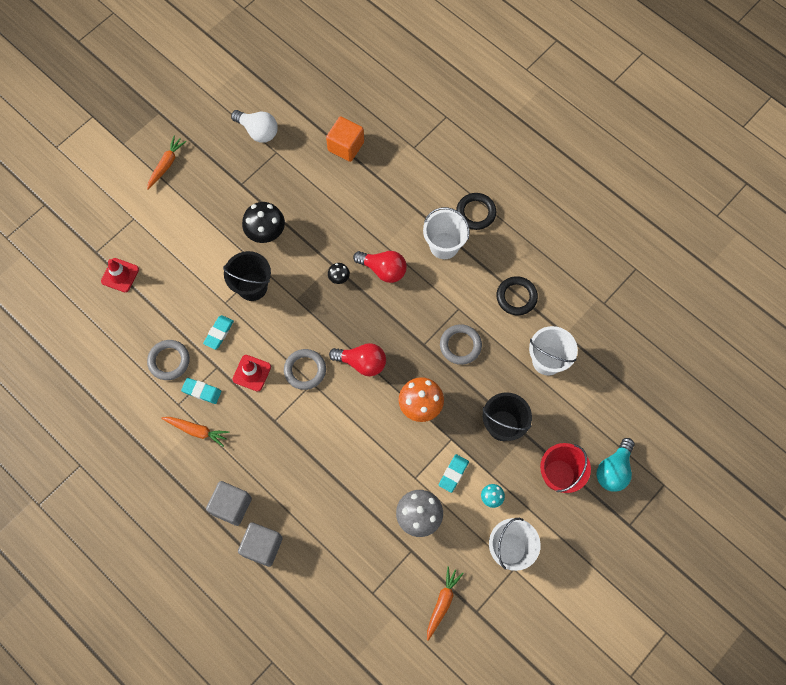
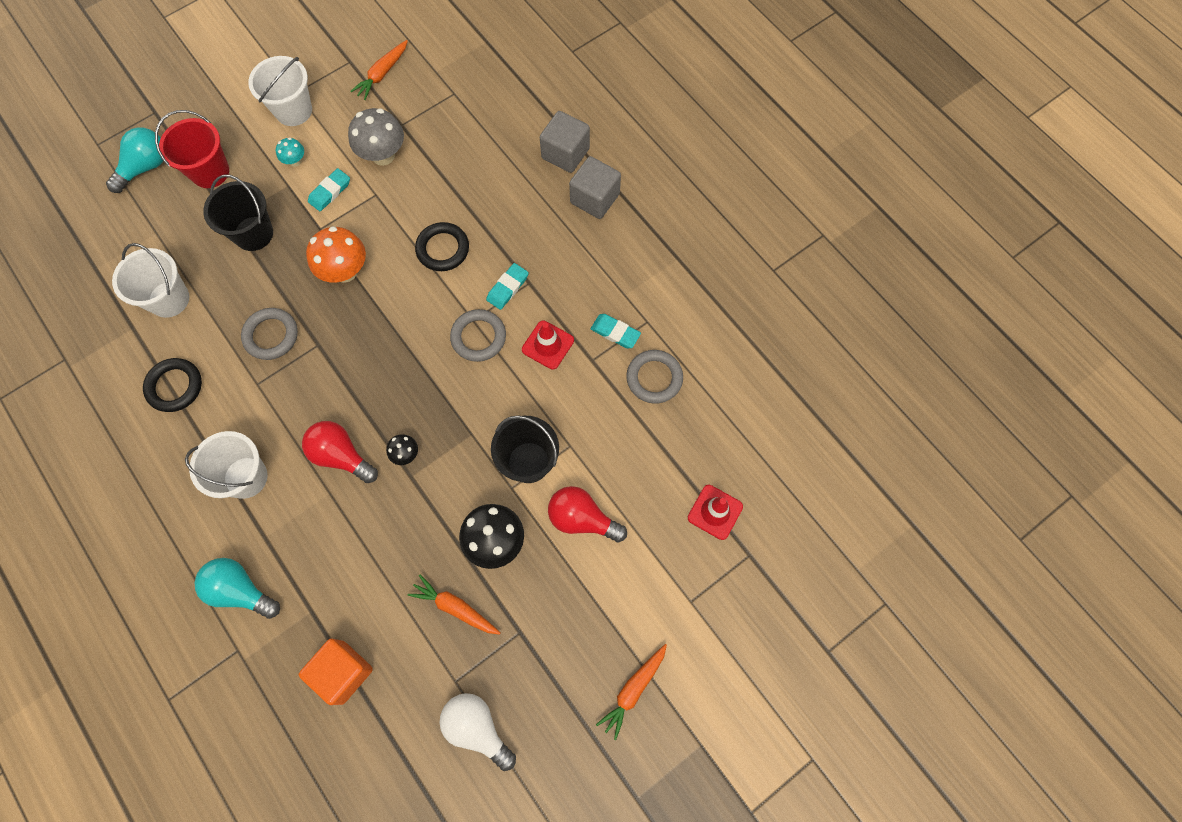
camera: 170 degrees left, 0 degrees up
orange carrot [161,417,229,447] -> orange carrot moved to [408,575,500,635]
turquoise eraser [203,315,234,350] -> turquoise eraser moved to [486,263,529,310]
red light bulb [329,343,386,376] -> red light bulb moved to [548,486,627,543]
black ring [456,193,496,230] -> black ring moved to [415,222,469,271]
none -> turquoise light bulb [195,558,280,619]

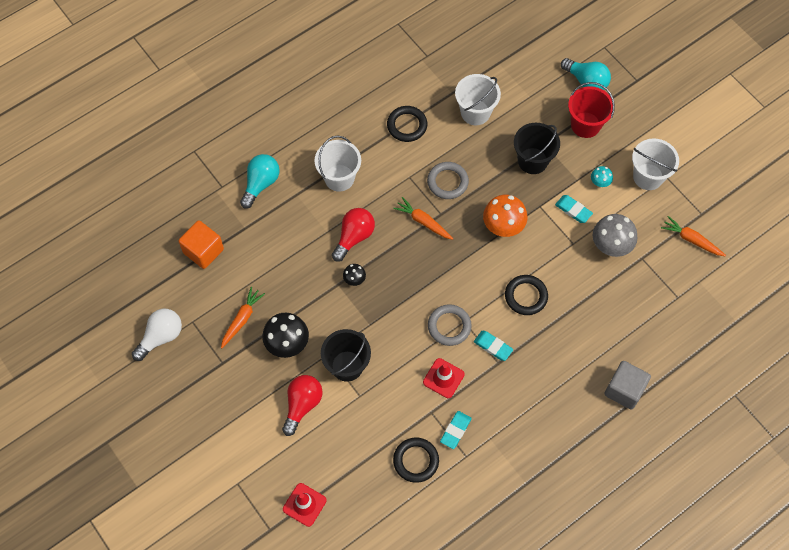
camera: 90 degrees right, 5 degrees down
grey cube [569,156,621,219] -> none
orange carrot [596,644,667,740] -> orange carrot moved to [393,197,453,240]
grey ring [626,350,683,404] -> black ring [393,438,439,483]

